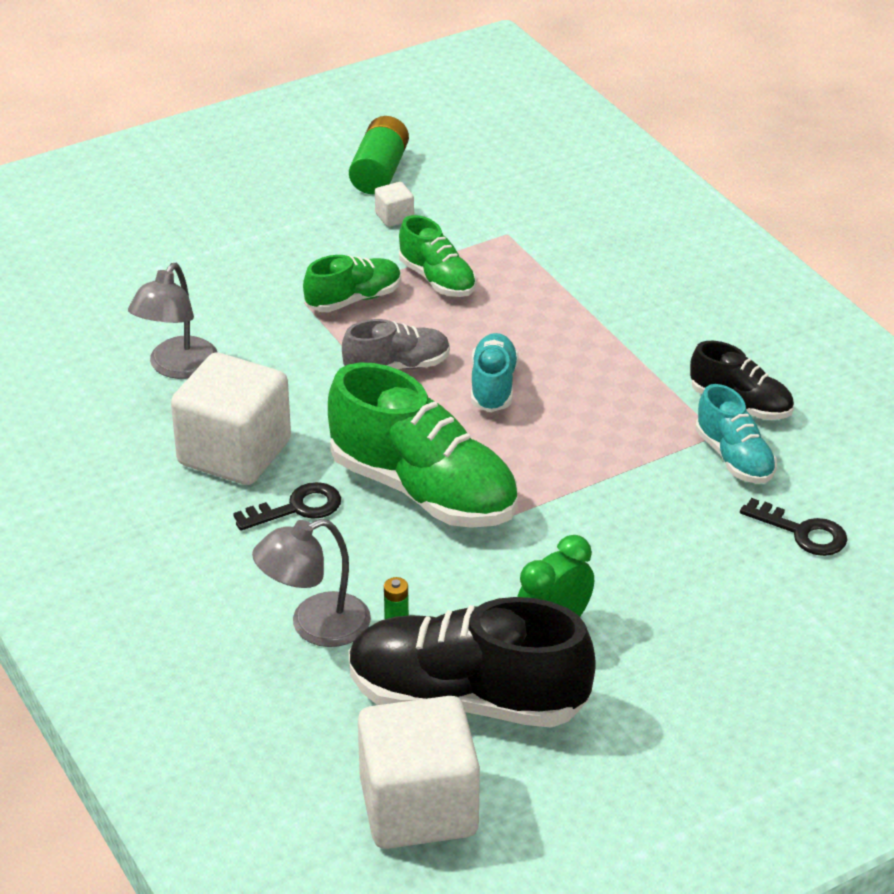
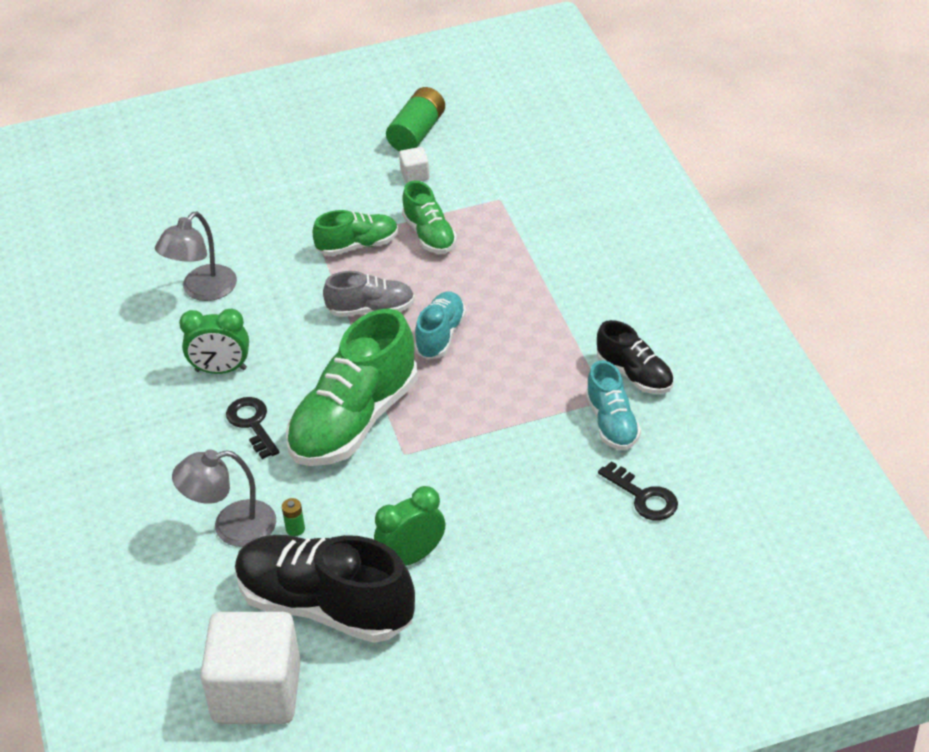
camera: 15 degrees right, 5 degrees up
white cube [171,353,291,485] -> green clock [179,309,249,374]
black key [233,482,341,531] -> black key turned 105 degrees counterclockwise [226,397,279,459]
green shoe [328,363,518,528] -> green shoe turned 75 degrees clockwise [286,308,418,466]

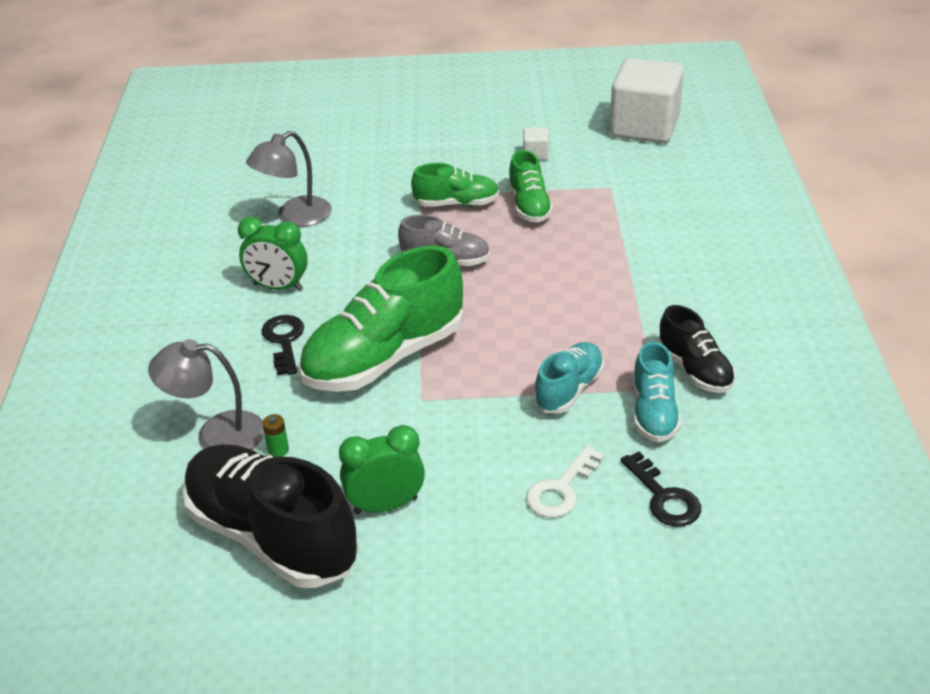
camera: 15 degrees right, 5 degrees down
white cube [200,612,301,724] -> white cube moved to [610,58,684,143]
green battery [386,87,445,151] -> none
turquoise shoe [414,292,466,360] -> turquoise shoe moved to [534,342,604,413]
none -> white key [526,446,604,518]

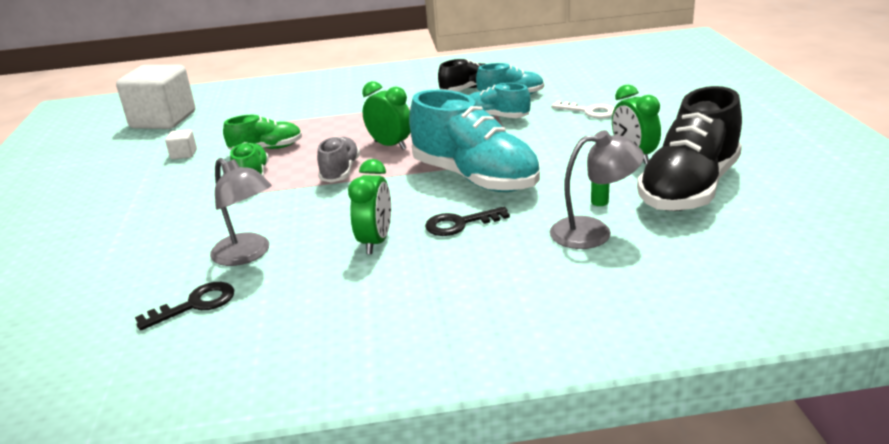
camera: 95 degrees left, 10 degrees down
grey lamp [148,339,264,450] -> grey lamp turned 90 degrees counterclockwise [550,130,644,249]
green shoe [298,245,463,392] -> turquoise shoe [409,90,540,192]
black key [620,451,701,527] -> black key moved to [135,282,234,331]
none -> green clock [362,81,410,150]

